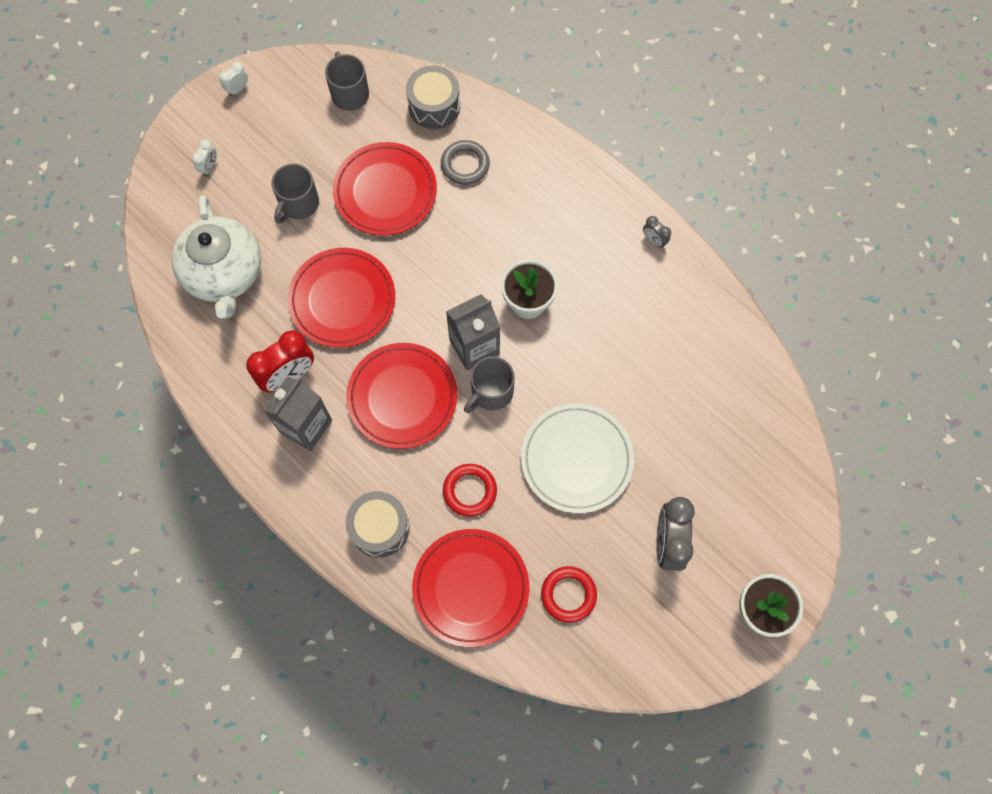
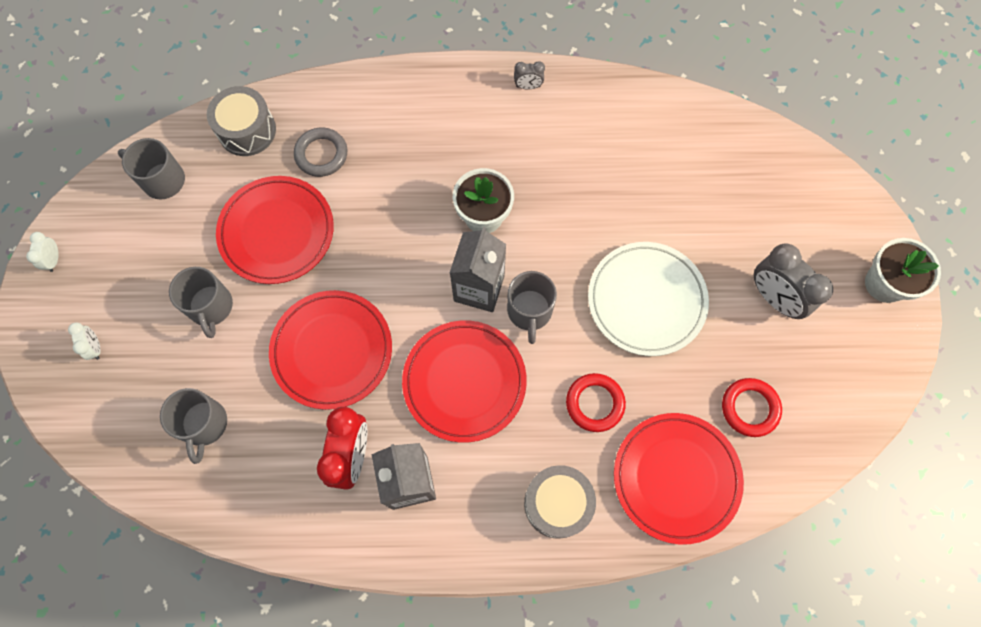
camera: 45 degrees left, 0 degrees up
white teapot [172,195,261,319] -> grey mug [160,388,227,464]

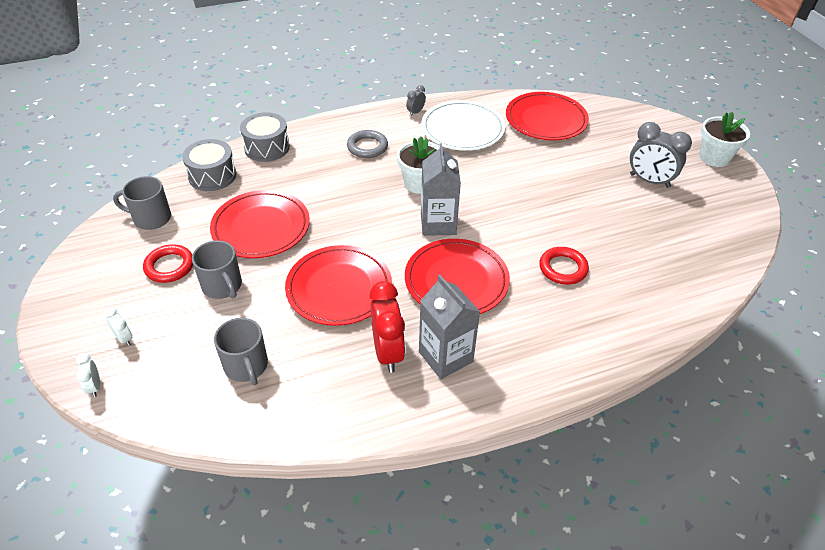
camera: 20 degrees left, 25 degrees down
white clock [26,232,59,272] -> white clock moved to [76,353,100,397]
grey ring [294,128,347,177] -> grey ring moved to [347,130,388,158]
grey mug [507,271,557,344] -> none
grey clock [514,61,545,90] -> grey clock turned 150 degrees clockwise [406,85,426,116]
grey drum [524,465,596,539] -> grey drum moved to [240,112,290,162]
white plate [588,242,709,356] -> white plate moved to [421,100,505,151]
red plate [614,413,744,544] -> red plate moved to [506,92,589,140]
red ring [722,378,782,437] -> red ring moved to [143,245,193,283]

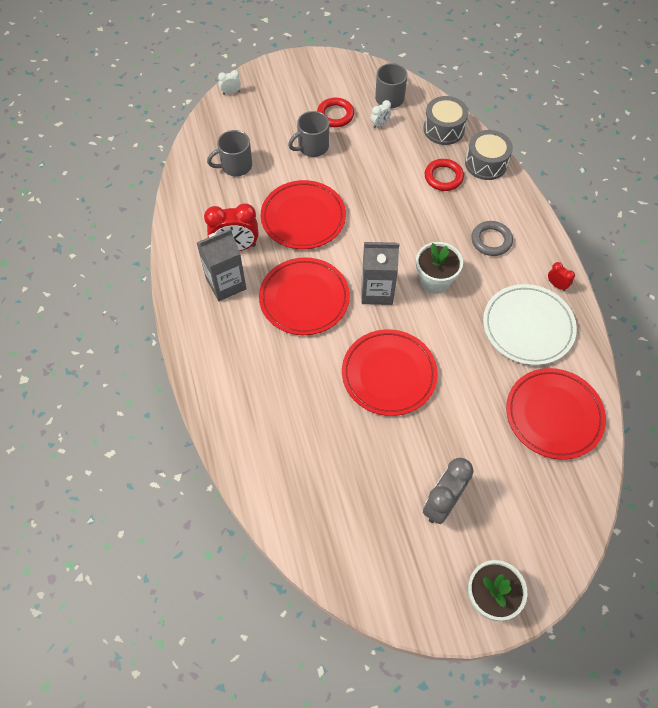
camera: 95 degrees right, 15 degrees up
white clock [104,307,132,346] -> white clock moved to [371,100,391,128]
red plate [210,190,310,258] -> red plate moved to [342,329,438,416]
grey clock [406,85,426,116] -> red clock [548,262,575,291]
red ring [539,247,589,285] -> red ring moved to [425,159,464,191]

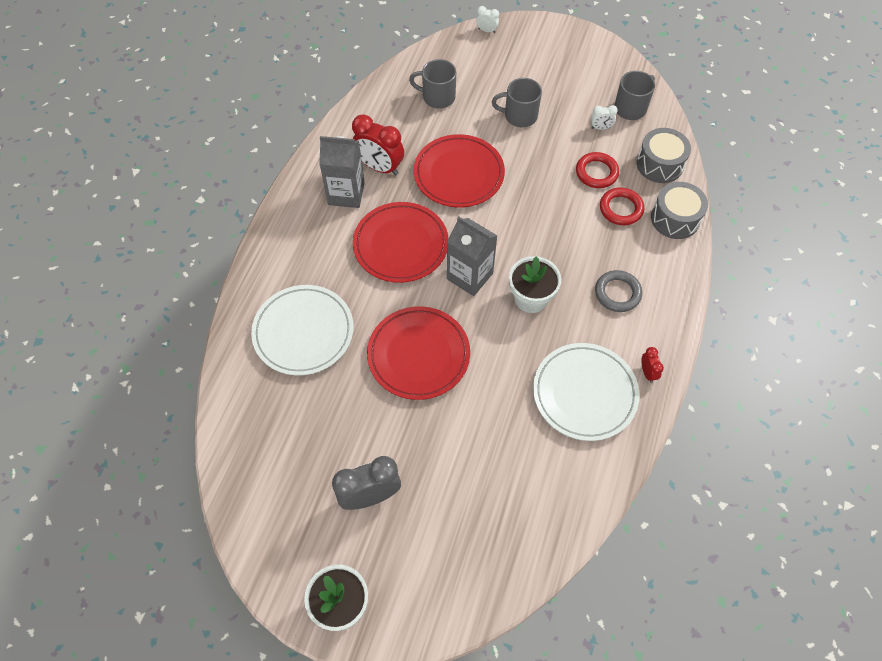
camera: 35 degrees right, 0 degrees up
red ring [317,98,354,127] -> red ring moved to [576,152,619,188]
red plate [506,368,606,460] -> none
none -> white plate [251,285,354,376]

